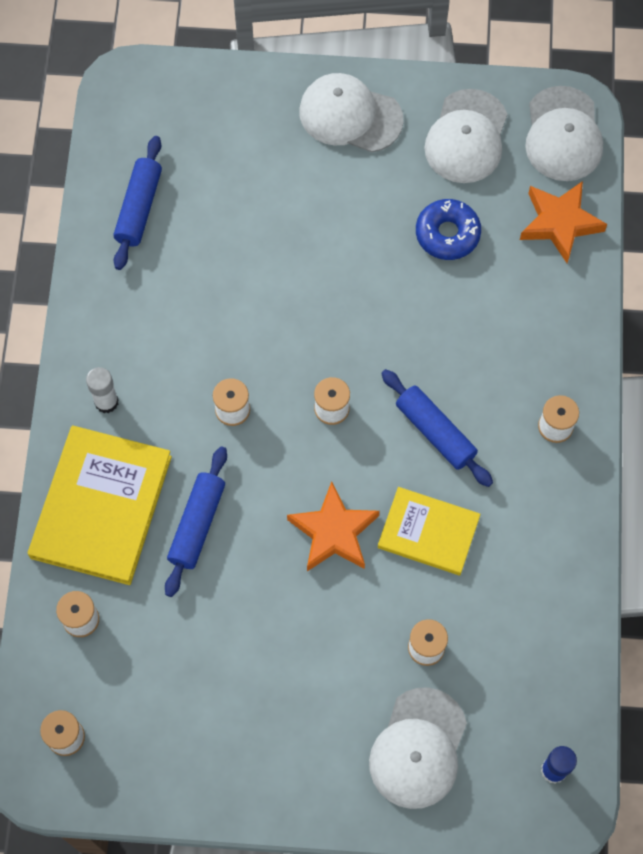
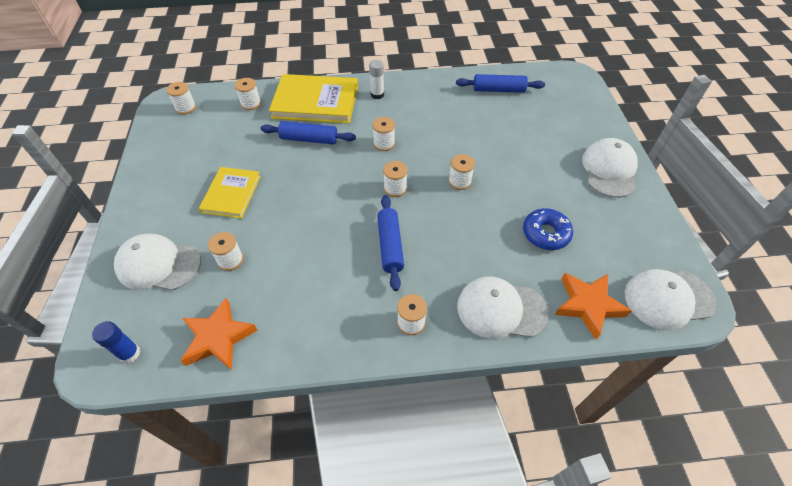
camera: 80 degrees right, 15 degrees down
orange star [287,481,380,571] -> orange star moved to [180,298,257,370]
yellow book [378,487,481,575] -> yellow book moved to [199,167,261,218]
blue rolling pin [381,369,493,487] -> blue rolling pin turned 45 degrees counterclockwise [377,195,404,291]
white cap [424,89,507,183] -> white cap moved to [457,276,548,339]
none -> white spool [448,154,475,190]

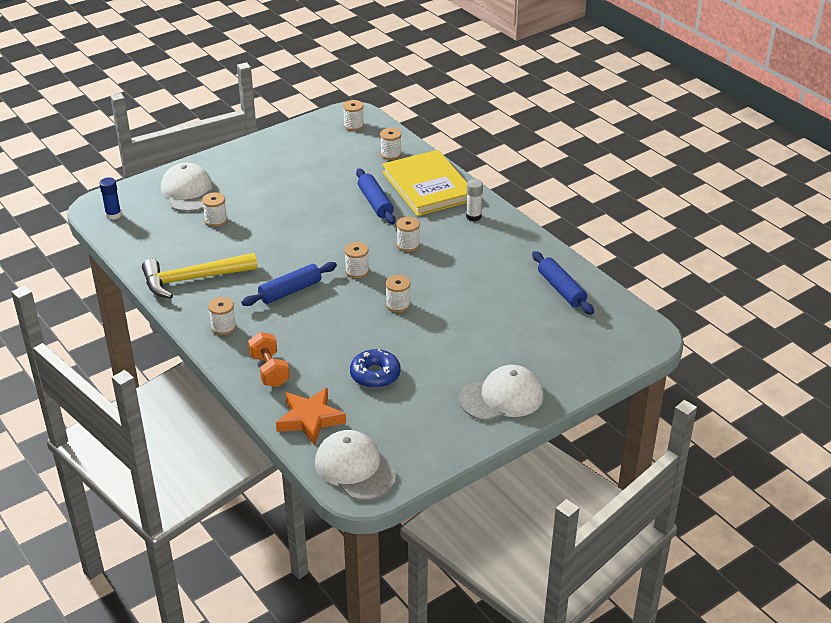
camera: 60 degrees right, 15 degrees down
orange star [180,298,257,370] -> none
yellow book [199,167,261,218] -> none
white cap [457,276,548,339] -> orange dumbbell [248,332,290,387]
none -> yellow hammer [142,253,257,299]

